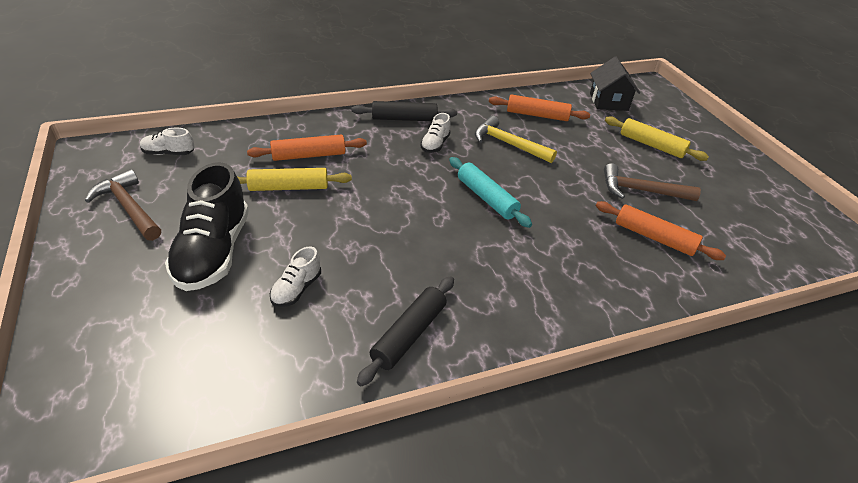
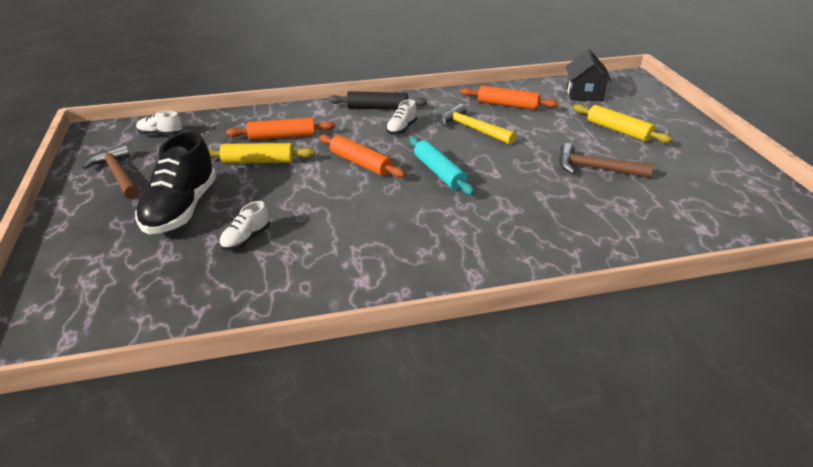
camera: 10 degrees right, 5 degrees down
black rolling pin [357,276,454,386] -> none
orange rolling pin [596,201,726,260] -> orange rolling pin moved to [319,134,406,178]

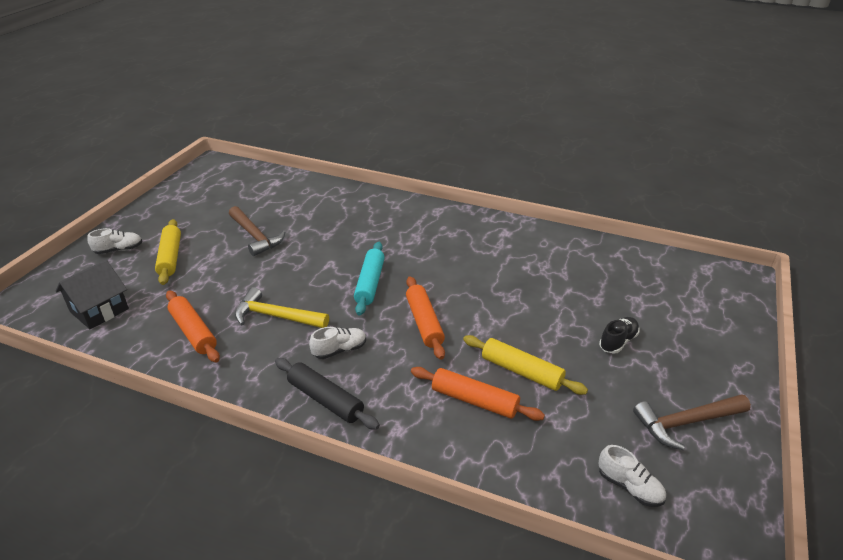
camera: 145 degrees left, 0 degrees up
brown hammer [82,144,140,199] -> brown hammer turned 75 degrees clockwise [633,394,751,450]
black shoe [135,131,217,234] -> black shoe [599,317,640,354], size x0.48
white shoe [219,201,270,250] -> white shoe moved to [87,228,143,254]
yellow hammer [440,103,516,145] -> yellow hammer turned 120 degrees clockwise [235,287,329,328]

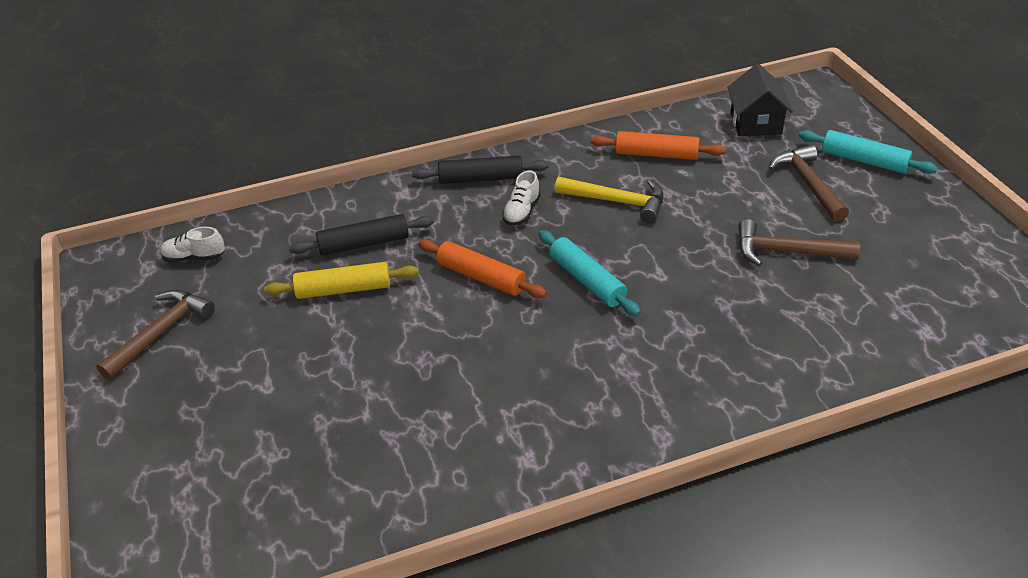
camera: 140 degrees right, 5 degrees up
white shoe [87,228,143,254] -> turquoise rolling pin [799,130,938,174]
yellow rolling pin [155,219,181,285] -> brown hammer [769,144,849,222]
yellow hammer [235,287,329,328] -> yellow hammer turned 45 degrees clockwise [555,177,663,223]
orange rolling pin [411,367,545,421] -> black rolling pin [289,214,434,255]
black shoe [599,317,640,354] -> none

